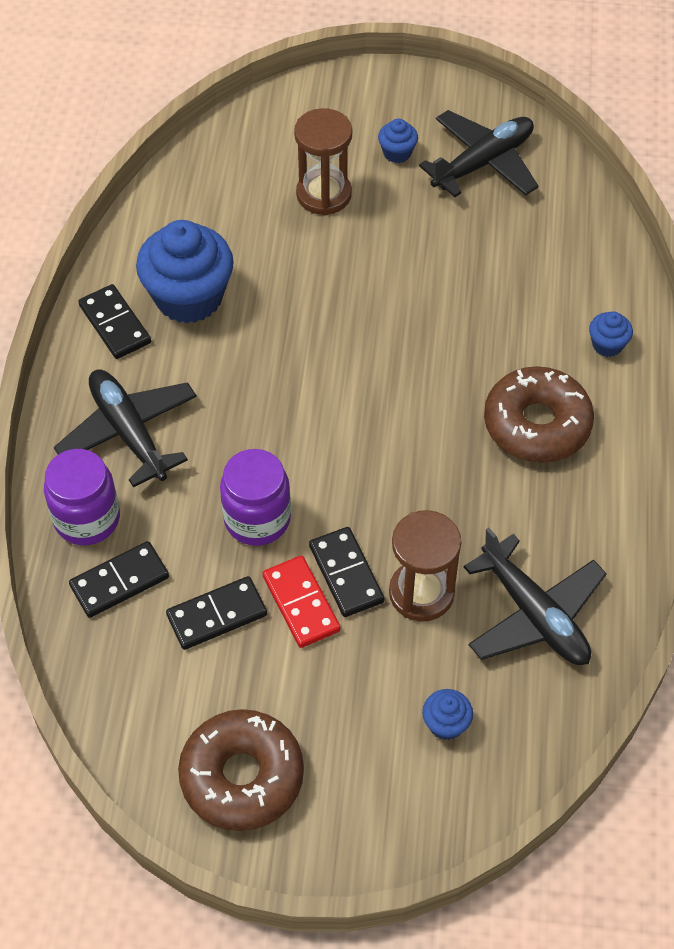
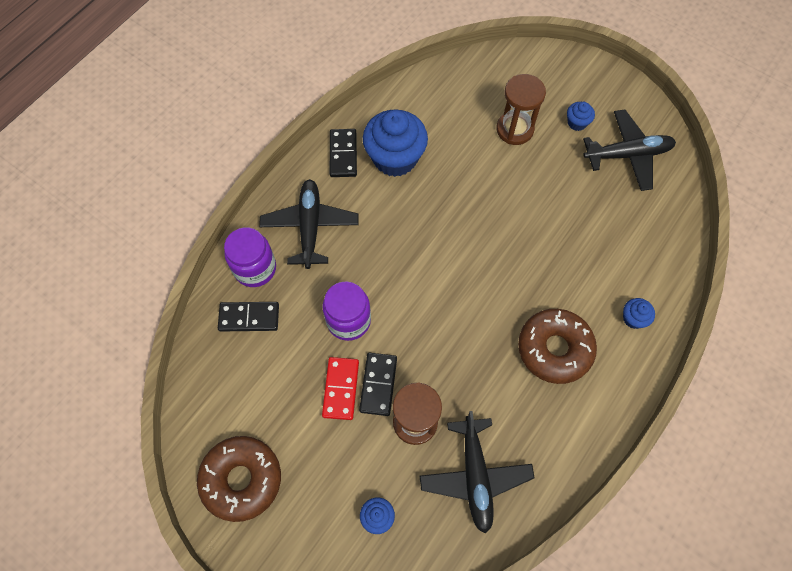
camera: 30 degrees right, 10 degrees up
black domino [166,576,267,650] -> none

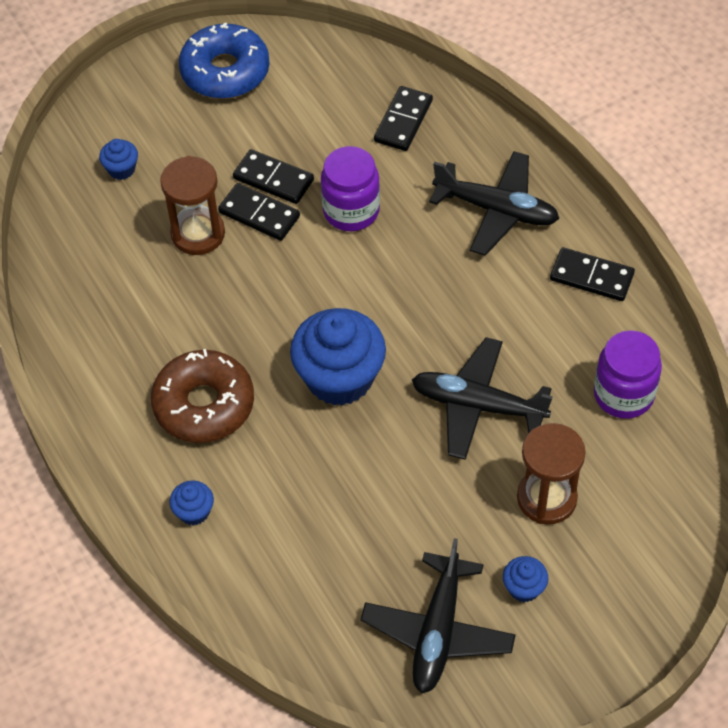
camera: 115 degrees right, 10 degrees down
brown donut [197,436,281,522] -> blue donut [179,22,270,99]
purple jar [224,227,276,287] -> purple jar moved to [594,330,662,419]
red domino [322,357,359,420] -> black domino [233,149,314,204]
blue cupcake [363,110,428,177] -> blue cupcake moved to [290,308,386,406]
black plane [420,411,535,533] -> black plane moved to [412,337,553,460]

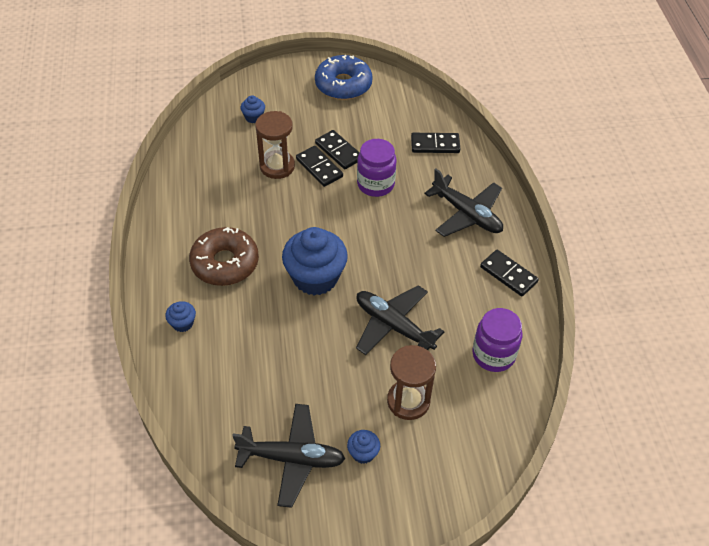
camera: 20 degrees right, 5 degrees down
black plane [361,538,516,693] -> black plane turned 120 degrees counterclockwise [232,404,346,508]
black domino [374,86,433,151] -> black domino turned 45 degrees clockwise [411,133,460,153]

